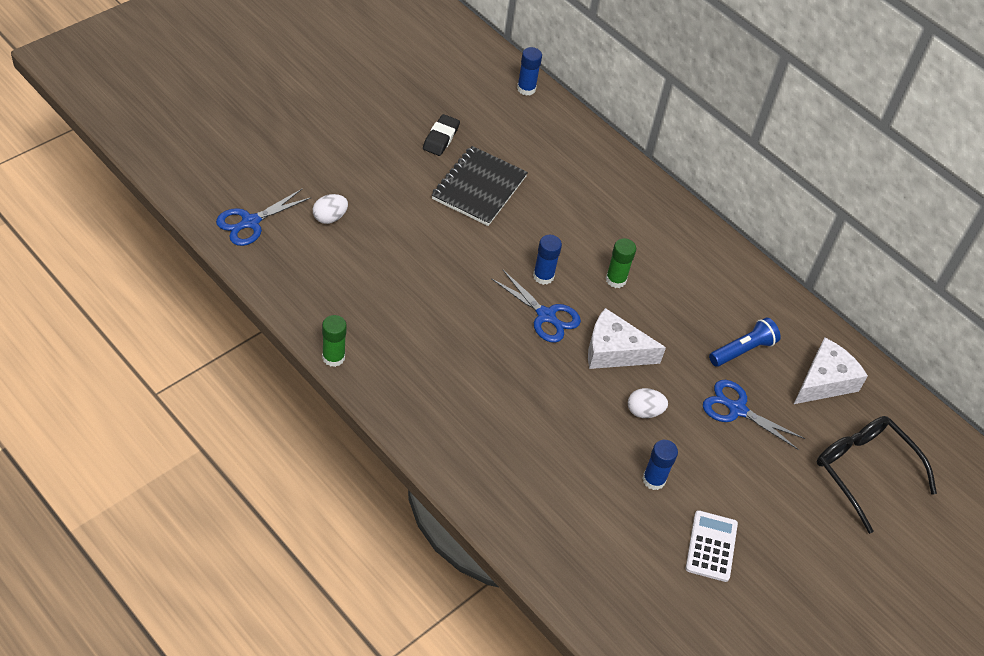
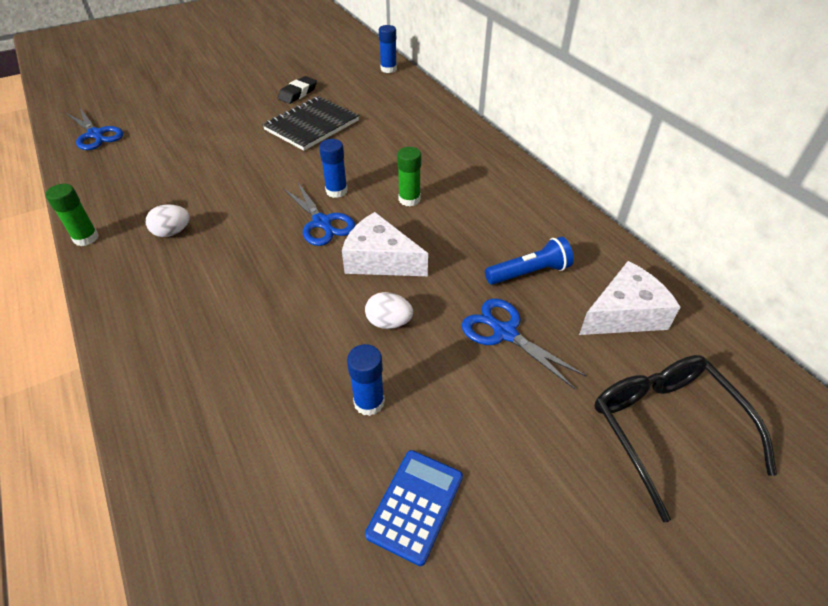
camera: 20 degrees right, 5 degrees down
blue scissors [216,189,311,246] -> blue scissors turned 105 degrees counterclockwise [66,108,123,150]
white egg [313,194,348,224] -> white egg moved to [146,204,190,237]
white calculator [686,510,738,582] -> blue calculator [365,450,463,566]

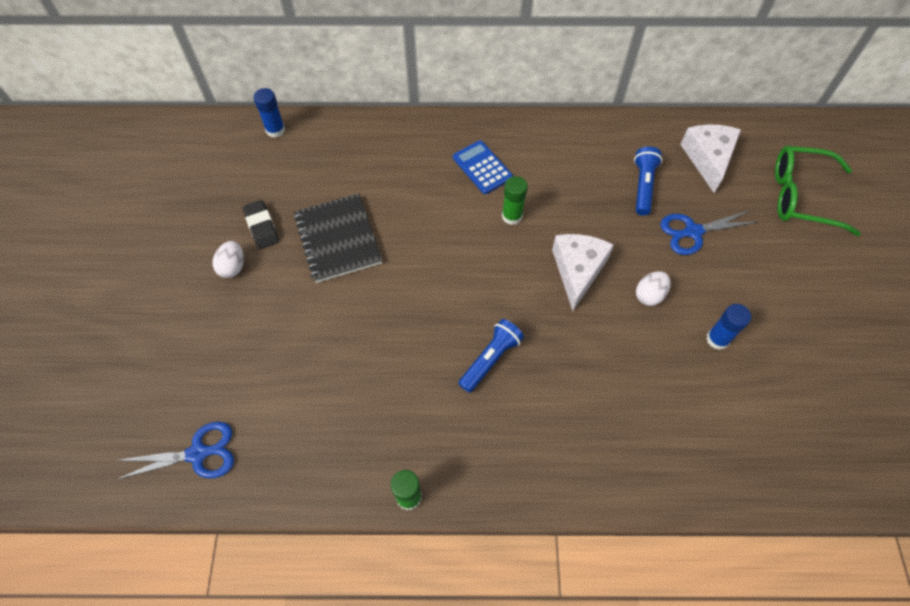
camera: 60 degrees left, 15 degrees up
white egg [146,204,190,237] -> white egg moved to [213,241,244,278]
blue scissors [283,183,356,246] -> none
blue glue stick [319,139,348,198] -> none
white cheese [342,212,428,276] -> white cheese turned 135 degrees clockwise [552,234,614,311]
blue calculator [365,450,463,566] -> blue calculator moved to [453,140,513,194]
black glasses [594,355,777,522] -> green glasses [775,146,861,236]
none -> blue flashlight [458,319,524,393]

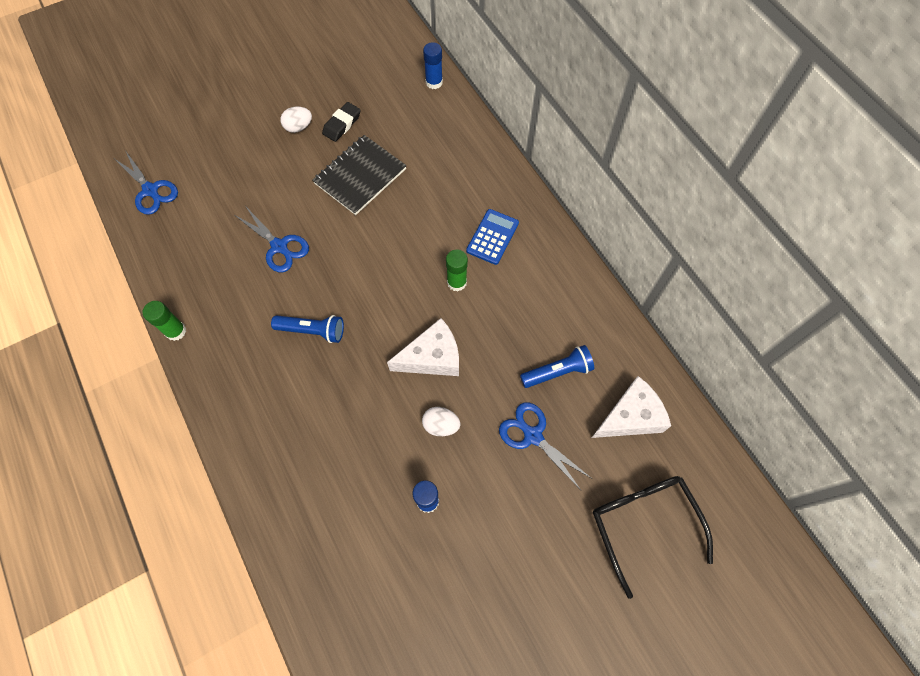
camera: 60 degrees right, 5 degrees up
green glasses [775,146,861,236] -> black glasses [593,476,713,599]
none -> blue scissors [236,207,309,272]

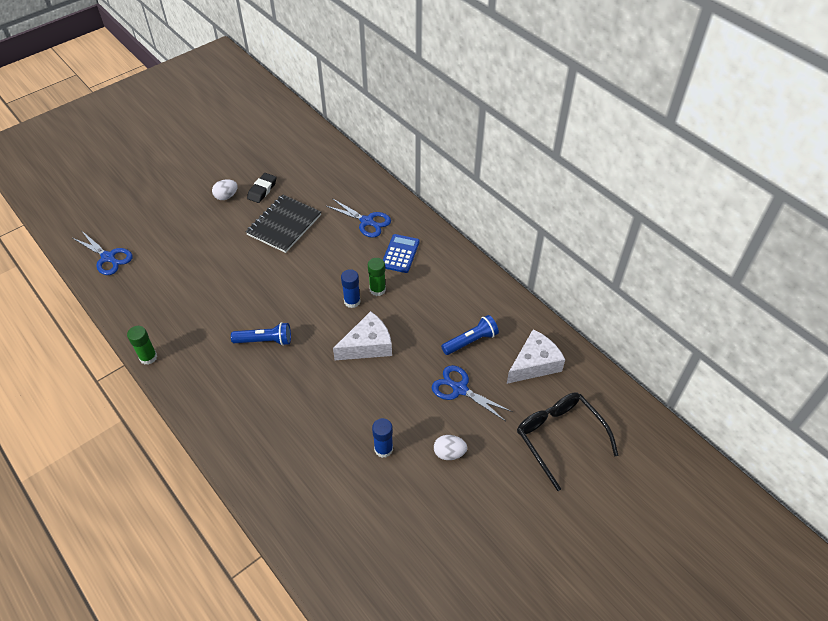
camera: 10 degrees left, 15 degrees down
blue scissors [236,207,309,272] -> blue scissors moved to [326,198,391,238]
white egg [422,407,461,436] -> white egg moved to [434,435,467,460]
blue glue stick [423,42,443,89] -> blue glue stick moved to [341,269,361,308]

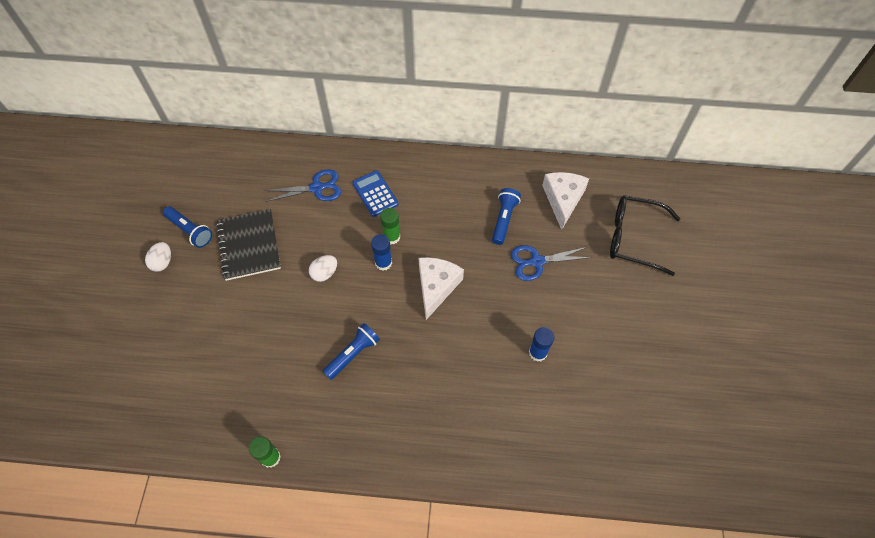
camera: 45 degrees left, 10 degrees up
blue scissors [73,230,133,275] -> none
black eraser [247,173,277,203] -> blue flashlight [163,206,212,248]
white egg [434,435,467,460] -> white egg moved to [309,255,337,282]

